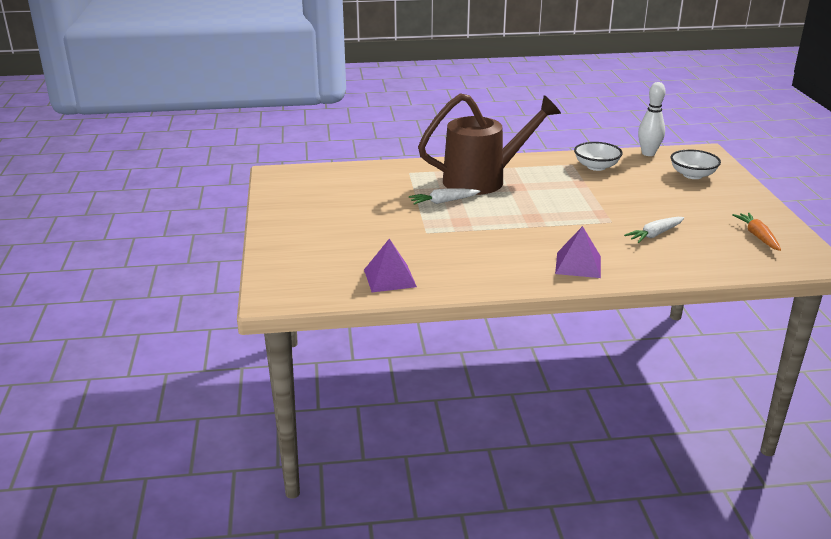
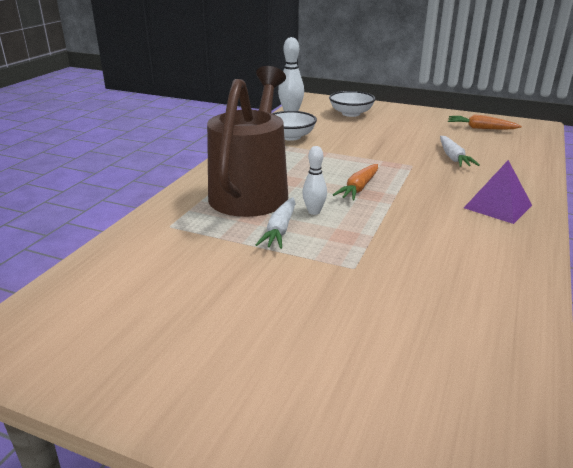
camera: 60 degrees left, 0 degrees up
purple pyramid [364,239,417,292] -> none
none -> white bowling pin [302,146,327,215]
none -> orange carrot [333,164,378,200]

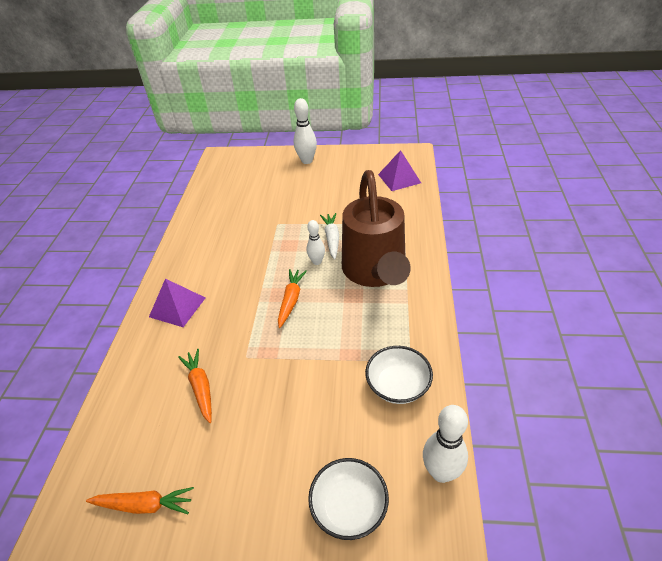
camera: 165 degrees right, 15 degrees up
white carrot [440,136,480,167] -> orange carrot [178,349,212,423]
none -> white bowling pin [294,98,317,164]
none -> purple pyramid [378,150,421,191]

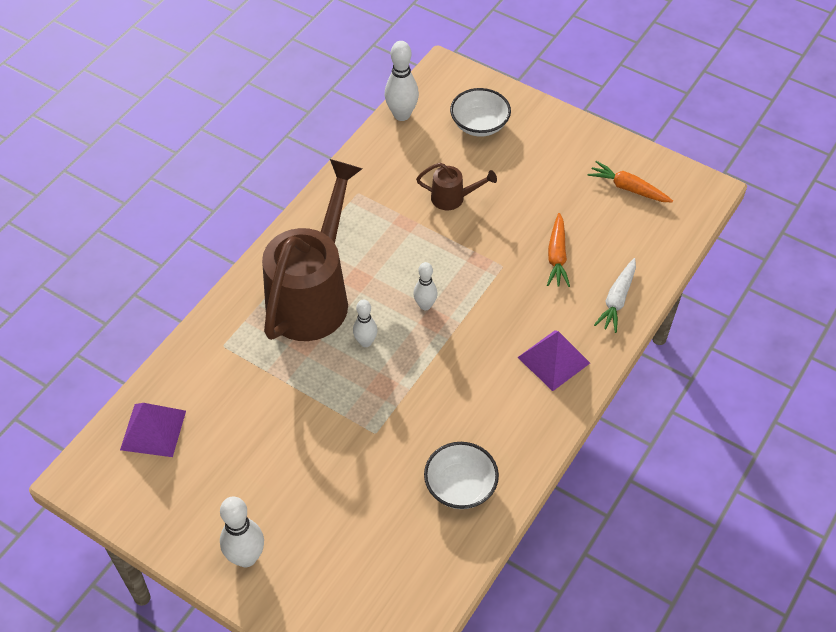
camera: 155 degrees left, 10 degrees up
orange carrot [278,269,307,328] -> white bowling pin [413,262,438,310]
white carrot [320,213,339,260] -> white carrot moved to [594,258,636,333]
white bowl [365,346,433,404] -> white bowl moved to [424,442,499,509]
none -> brown watering can [416,163,497,210]

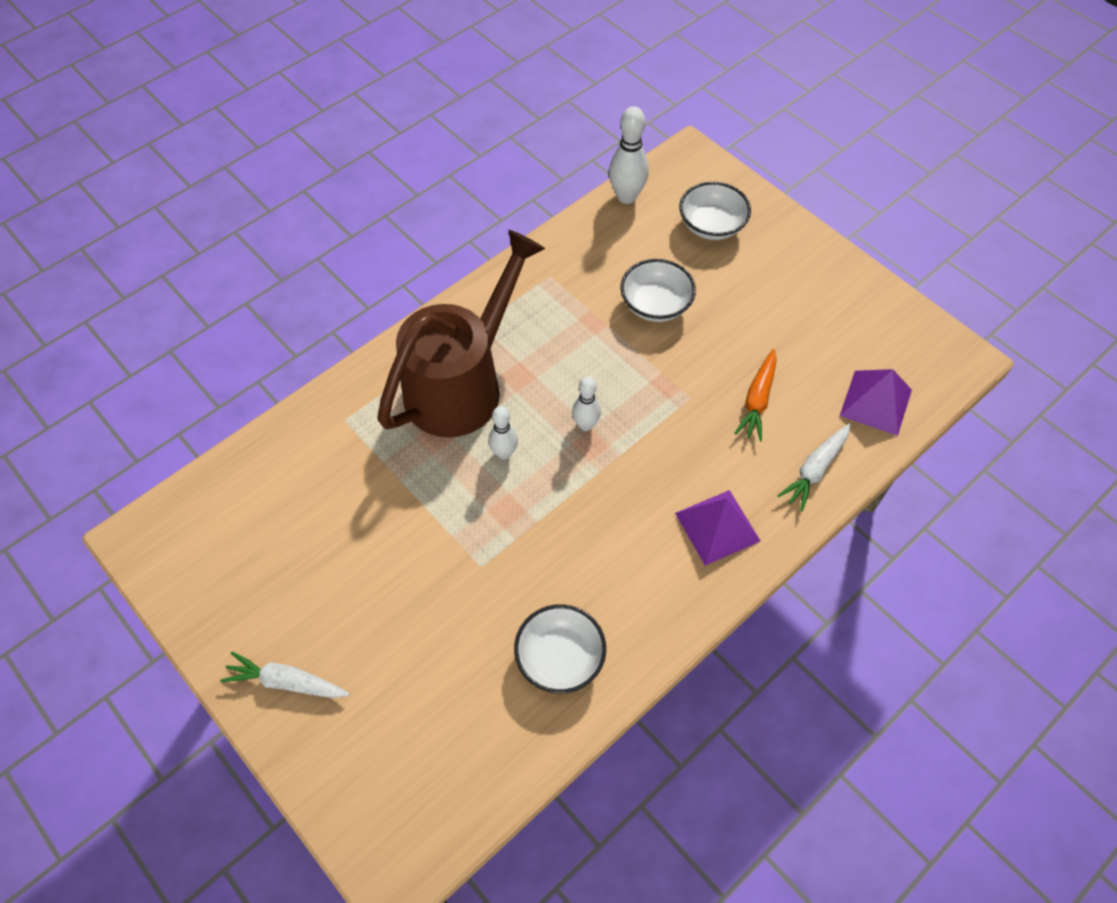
camera: 15 degrees right, 5 degrees up
purple pyramid [120,403,186,457] -> purple pyramid moved to [840,369,912,436]
white bowling pin [220,497,264,567] -> white carrot [220,652,350,698]
brown watering can [416,163,497,210] -> white bowl [621,259,696,322]
orange carrot [588,161,673,202] -> none

